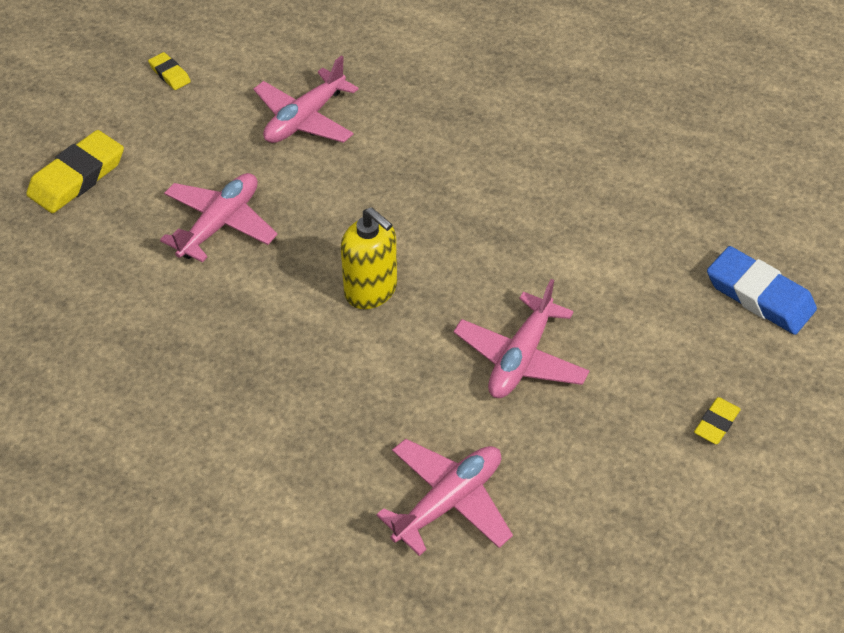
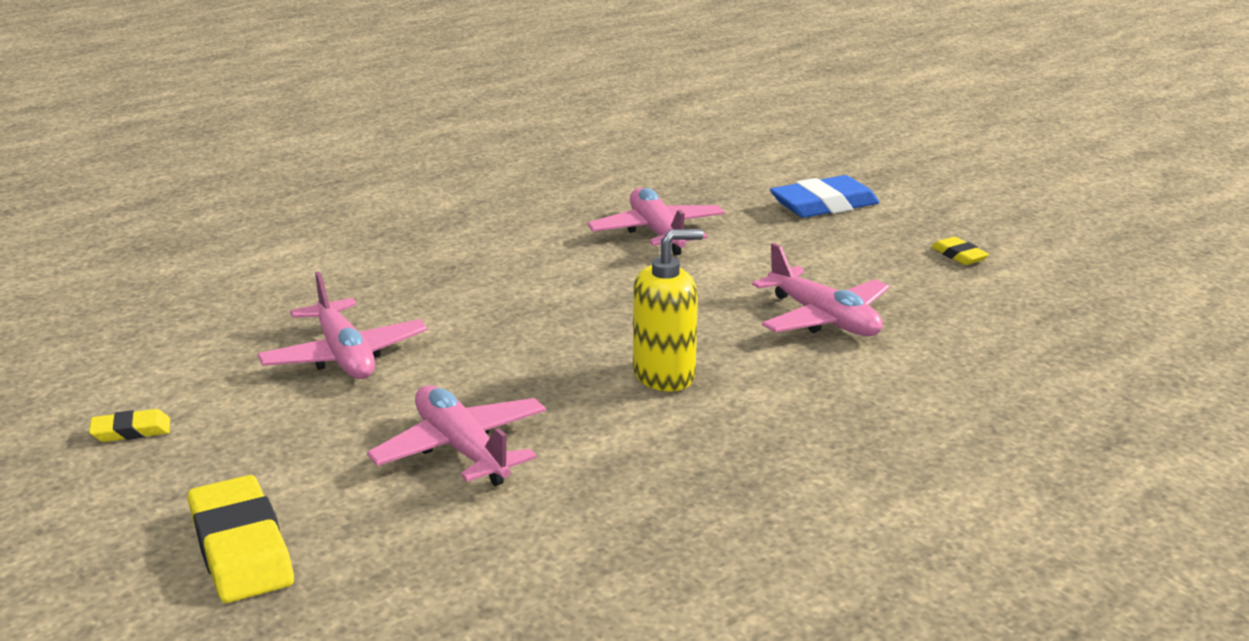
camera: 65 degrees left, 25 degrees down
pink plane [376,439,513,556] -> pink plane moved to [587,188,725,255]

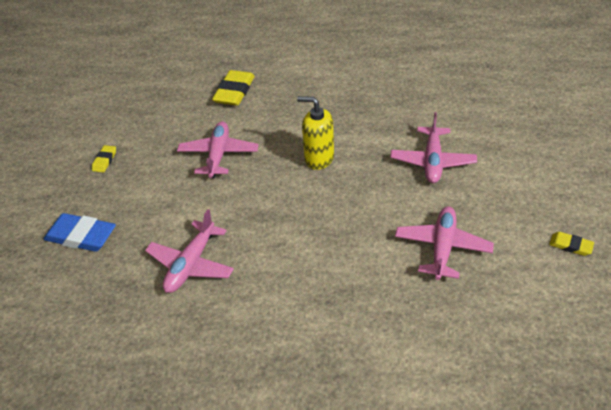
camera: 135 degrees left, 20 degrees up
yellow eraser [188,475,294,603] -> yellow eraser moved to [212,70,255,106]

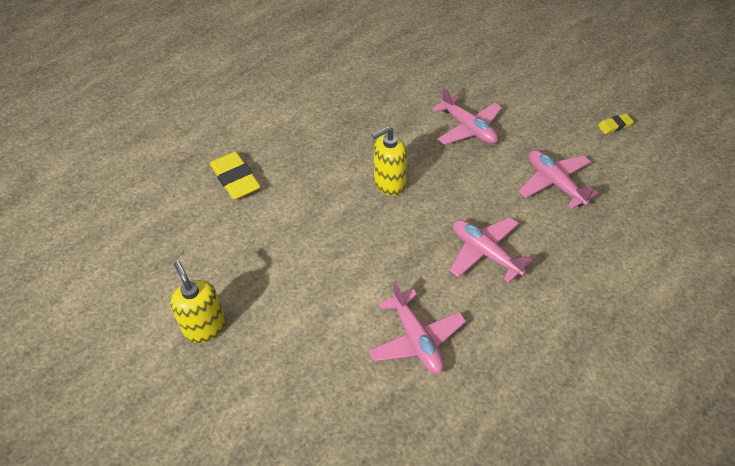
camera: 50 degrees left, 5 degrees up
blue eraser [44,213,116,252] -> none
yellow eraser [92,145,116,173] -> yellow soap dispenser [170,261,226,343]
pink plane [177,122,259,178] -> pink plane moved to [449,217,533,283]

